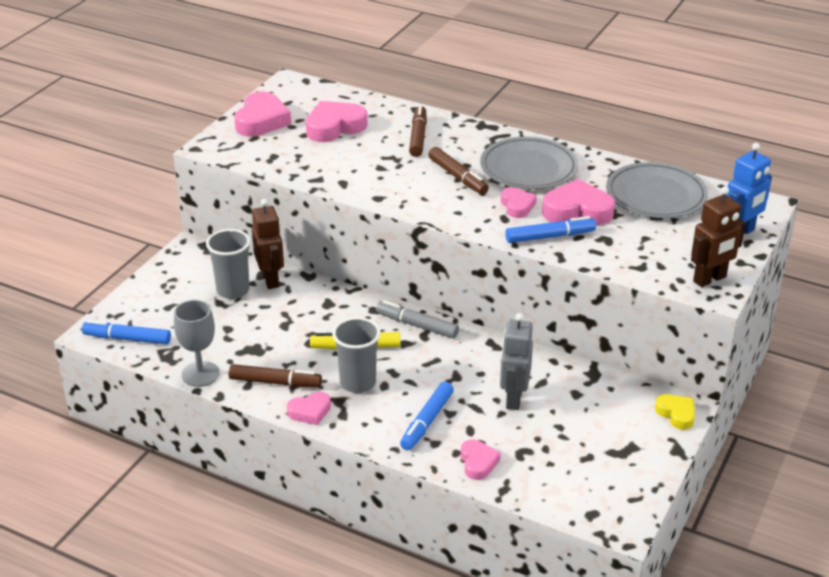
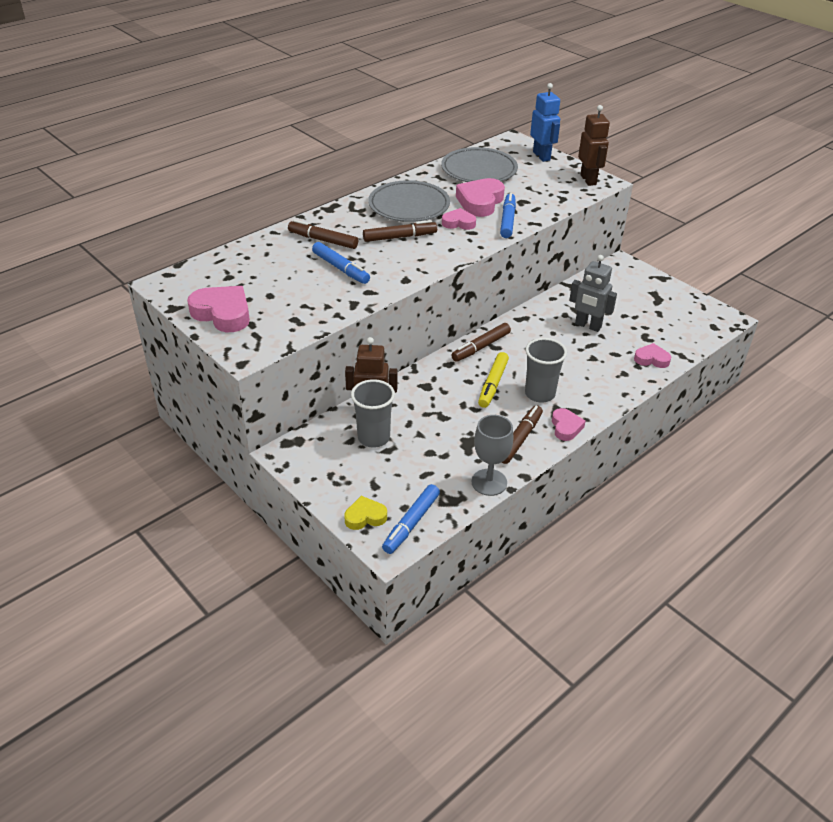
camera: 70 degrees left, 5 degrees up
pink heart [306,101,367,142] -> none
grey marker [376,300,459,338] -> brown marker [451,323,511,362]
blue marker [400,382,454,450] -> blue marker moved to [312,242,370,284]
yellow heart [655,394,695,430] -> yellow heart moved to [344,496,387,530]

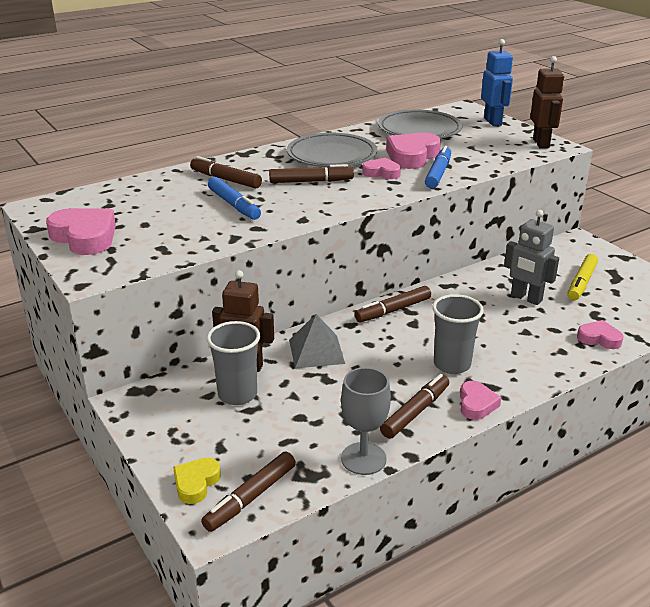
camera: 10 degrees right, 10 degrees down
yellow heart [344,496,387,530] -> yellow heart turned 60 degrees counterclockwise [173,458,221,504]
blue marker [382,484,440,554] -> brown marker [201,451,296,532]
yellow marker [478,352,509,408] -> yellow marker moved to [568,254,598,301]
none -> grey pyramid [289,314,345,368]

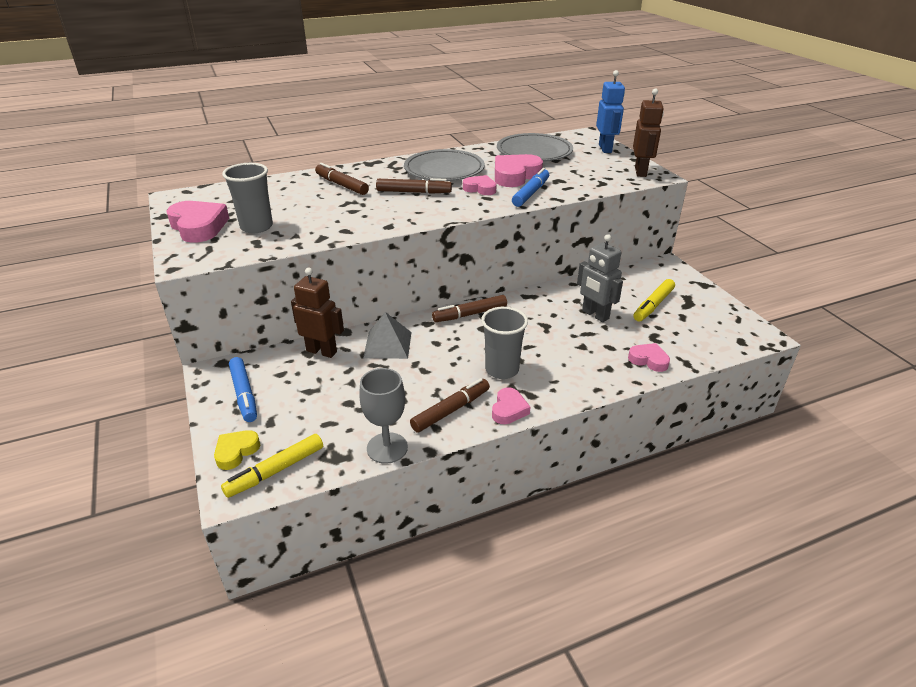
camera: 10 degrees right, 5 degrees up
brown marker [201,451,296,532] -> yellow marker [221,434,323,498]
grey cup [207,321,260,405] -> grey cup moved to [222,163,273,233]
blue marker [208,177,261,220] -> blue marker moved to [229,357,257,422]

